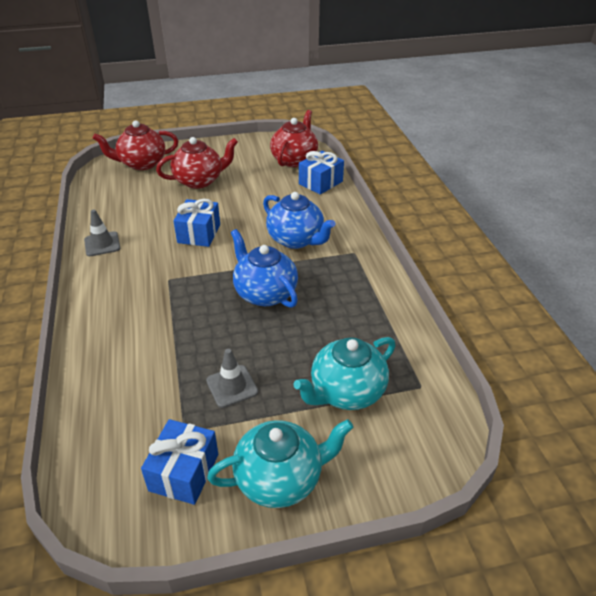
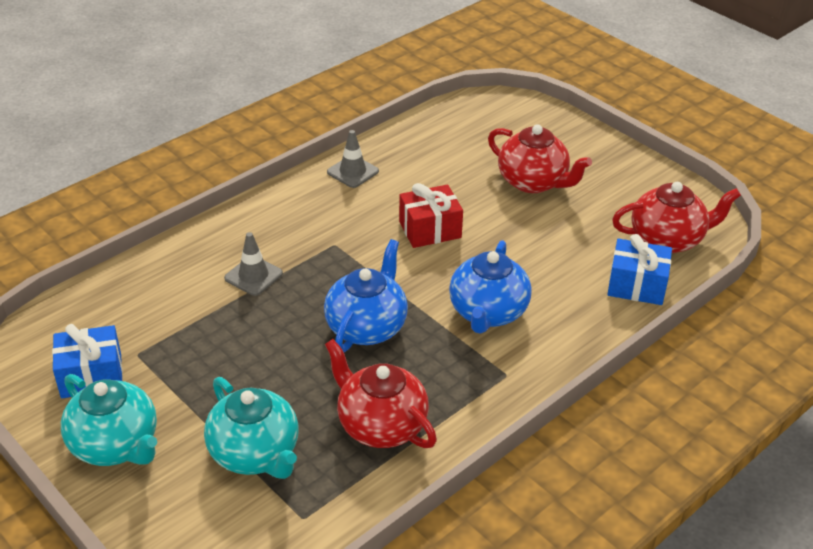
camera: 60 degrees right, 0 degrees up
red teapot [93,120,178,170] -> red teapot moved to [325,339,437,448]
blue gift [173,199,220,247] -> red gift [399,183,463,248]
grey traffic cone [206,349,258,408] -> grey traffic cone moved to [224,232,283,296]
turquoise teapot [293,337,395,410] -> turquoise teapot turned 150 degrees counterclockwise [204,377,298,479]

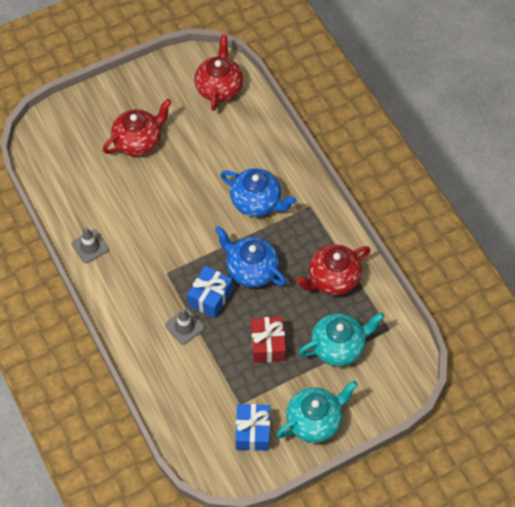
camera: 75 degrees left, 20 degrees up
red gift [399,183,463,248] -> red gift moved to [251,317,286,363]
blue gift [607,234,672,305] -> blue gift moved to [187,266,233,318]

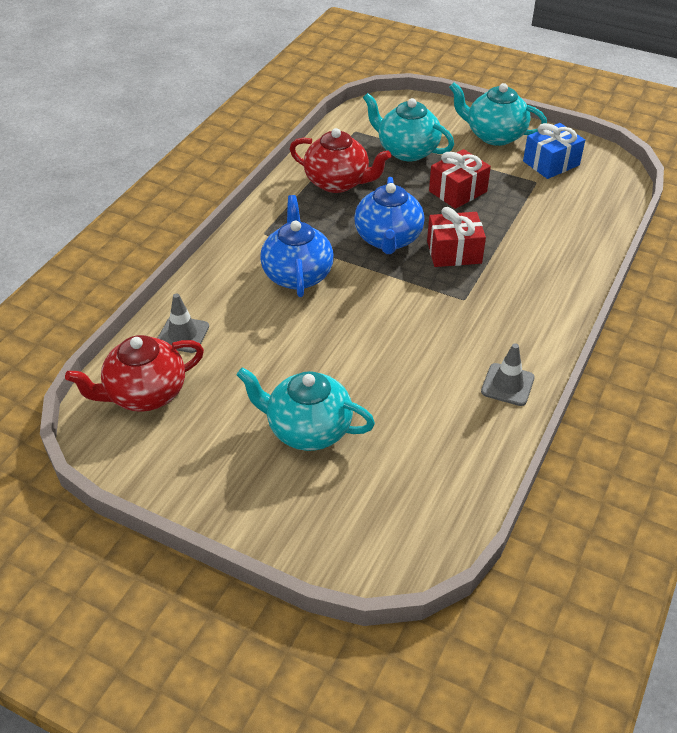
camera: 125 degrees left, 15 degrees down
red teapot [103,99,172,156] -> turquoise teapot [237,367,375,451]
grey traffic cone [165,308,204,345] -> grey traffic cone moved to [158,293,209,353]
blue gift [187,266,233,318] -> red gift [427,207,486,267]

